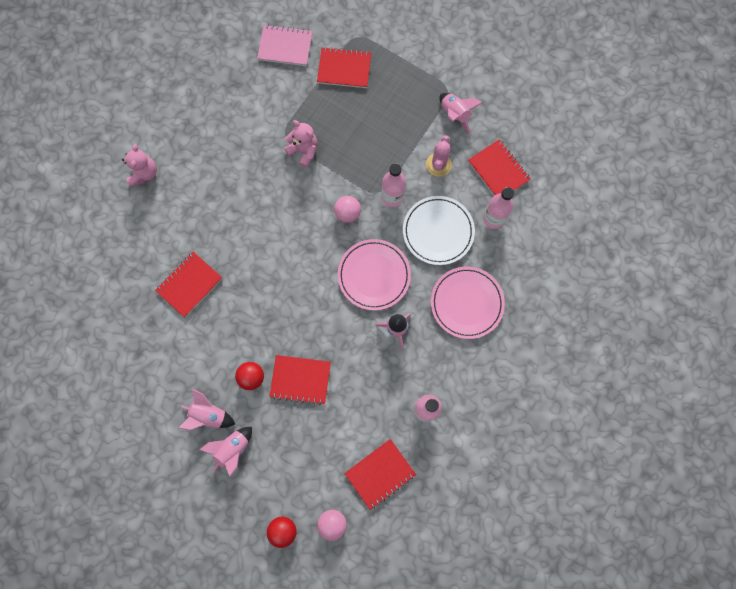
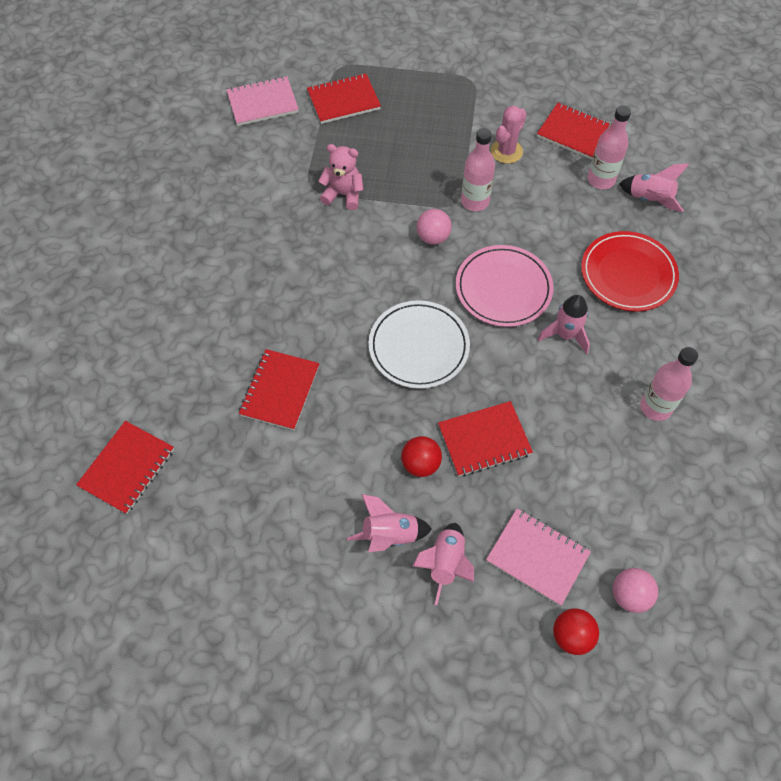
camera: 25 degrees left, 15 degrees down
pink teddy bear [122,144,157,187] -> none
red notebook [344,439,416,510] -> red notebook moved to [76,421,174,514]
white plate [403,196,475,265] -> white plate moved to [369,300,470,389]
pink cactus [426,135,452,177] -> pink cactus turned 45 degrees clockwise [491,105,527,164]
pink plate [431,267,505,339] -> red plate [581,231,679,312]
pink rocket [439,93,483,134] -> pink rocket moved to [619,164,689,212]
none -> pink notebook [486,508,591,606]

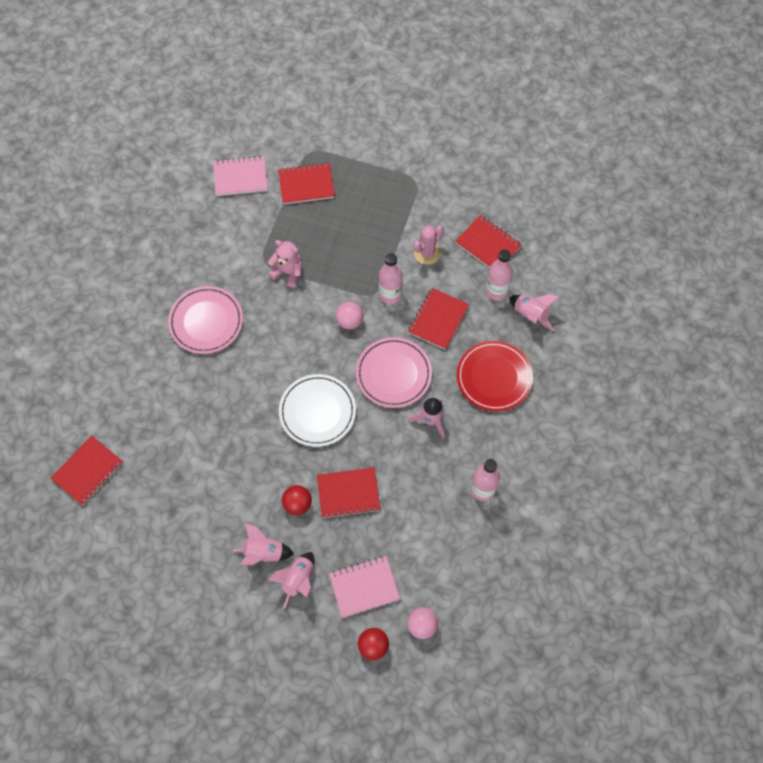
camera: 10 degrees right, 5 degrees up
red notebook [239,349,319,430] -> red notebook moved to [408,288,469,350]
pink notebook [486,508,591,606] -> pink notebook turned 60 degrees counterclockwise [329,556,400,618]
none -> pink plate [168,286,243,354]

